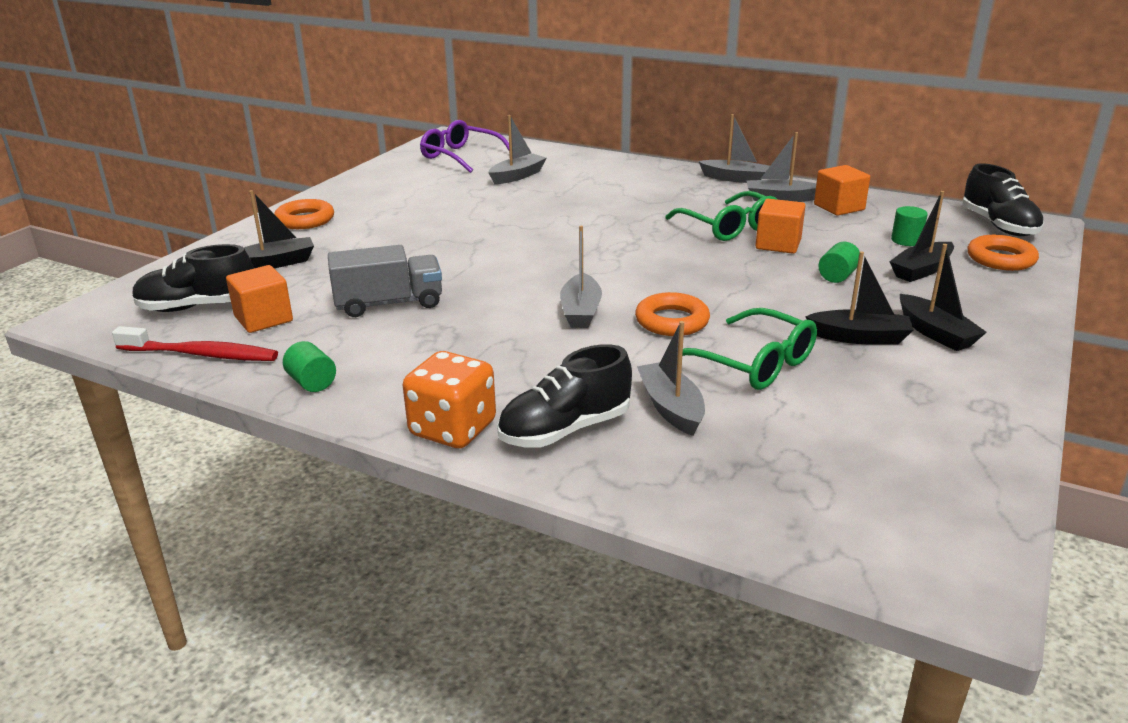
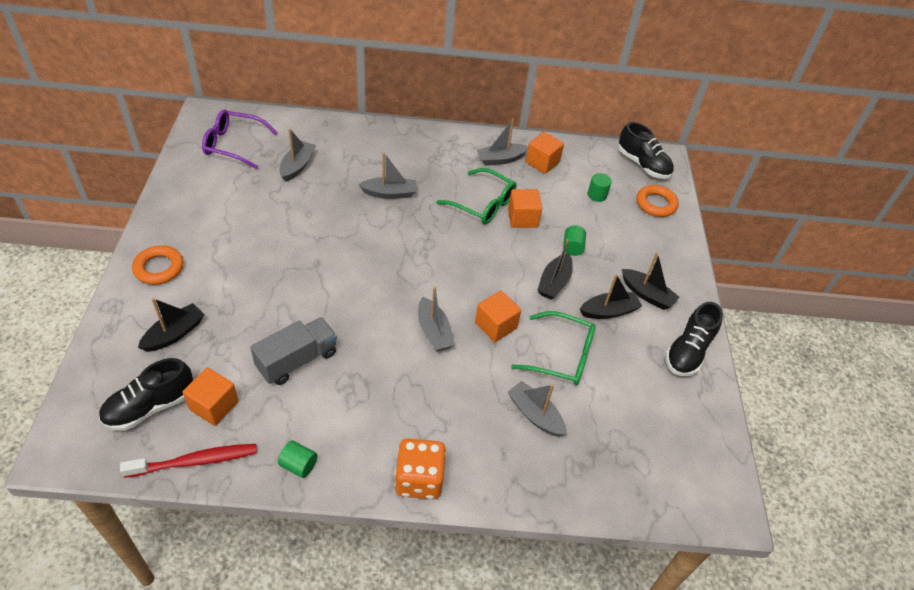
camera: 30 degrees left, 20 degrees up
black shoe [497,344,632,448] -> black shoe moved to [665,302,723,376]
orange ring [635,292,710,336] -> orange cube [475,291,521,342]
grey boat [698,114,770,183] -> grey boat moved to [358,152,416,199]
black boat [889,191,954,282] -> black boat moved to [537,239,573,300]

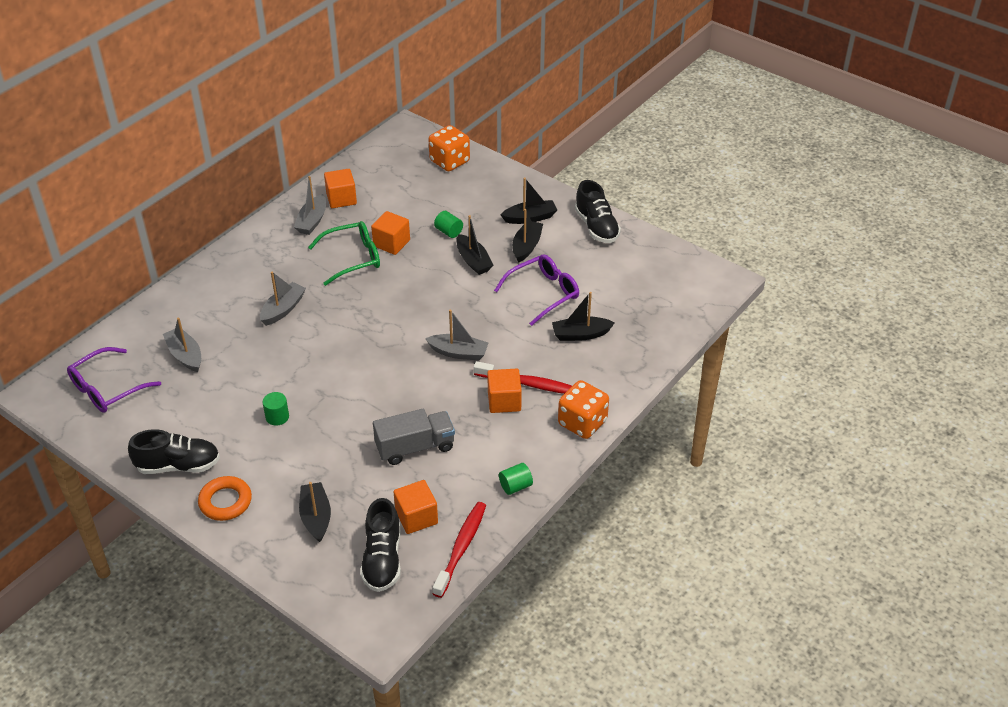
camera: 50 degrees left, 5 degrees down
grey truck [250,317,337,385] -> grey truck turned 75 degrees clockwise [373,409,455,465]
orange cube [475,291,521,342] -> orange cube moved to [487,369,522,413]
grey boat [508,381,567,437] -> black boat [552,292,615,341]
green glasses [511,311,596,385] -> purple glasses [494,254,579,326]
green cylinder [588,173,612,202] -> green cylinder moved to [263,392,289,426]
black shoe [618,122,674,179] -> black shoe moved to [128,429,220,474]
orange ring [637,185,679,217] -> orange dice [428,125,470,171]
none -> red toothbrush [474,361,572,394]

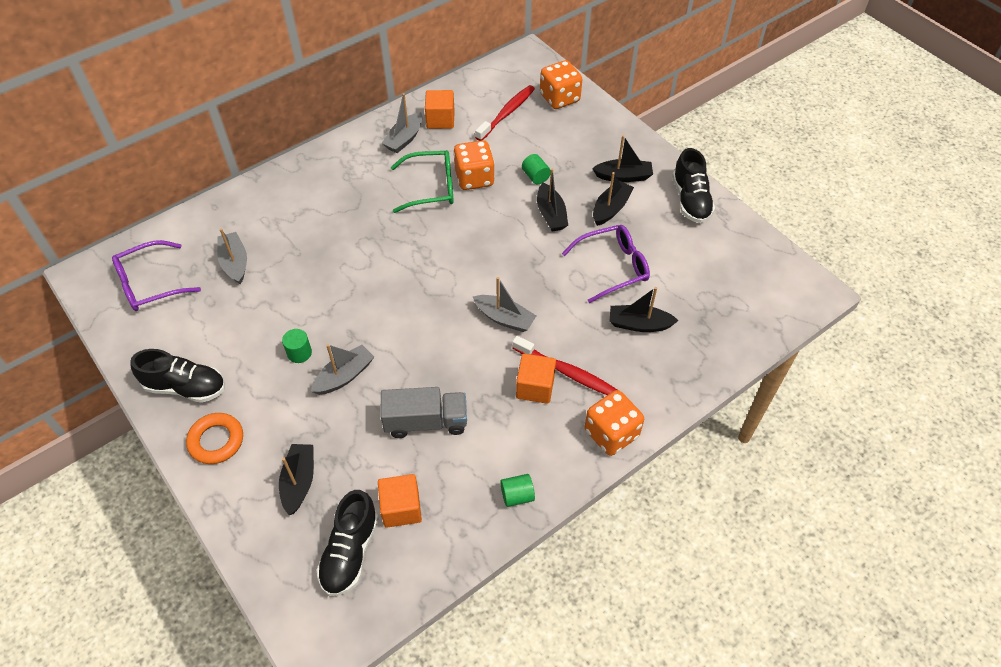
camera: 15 degrees right, 10 degrees up
grey boat [260,271,306,326] -> grey boat moved to [311,344,374,395]
orange cube [371,211,410,255] -> orange dice [453,140,495,190]
red toothbrush [433,502,486,598] -> red toothbrush moved to [475,85,535,141]

